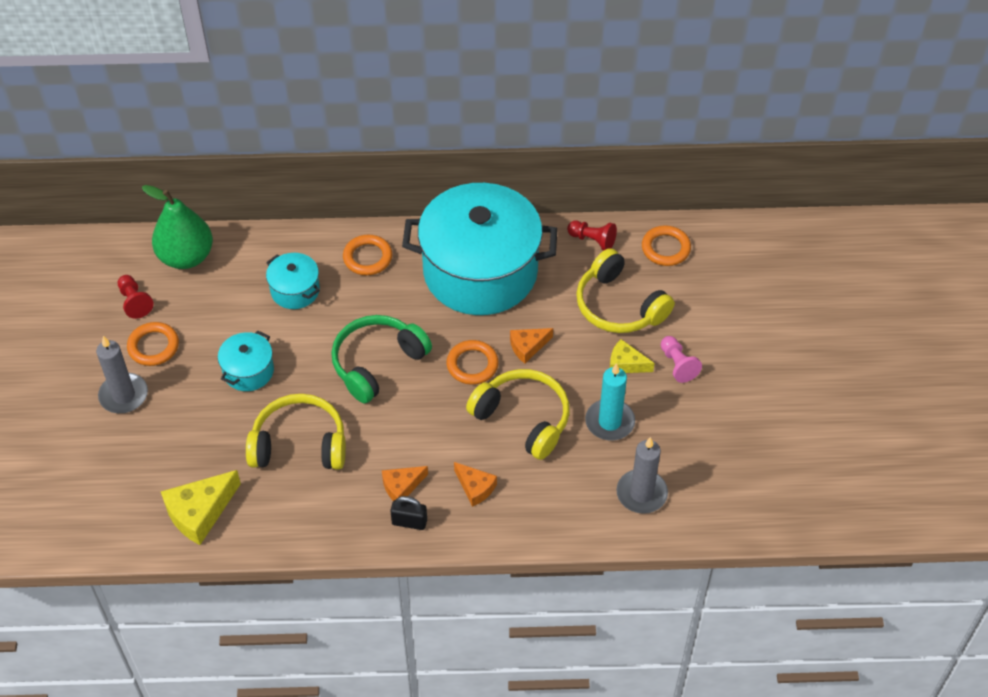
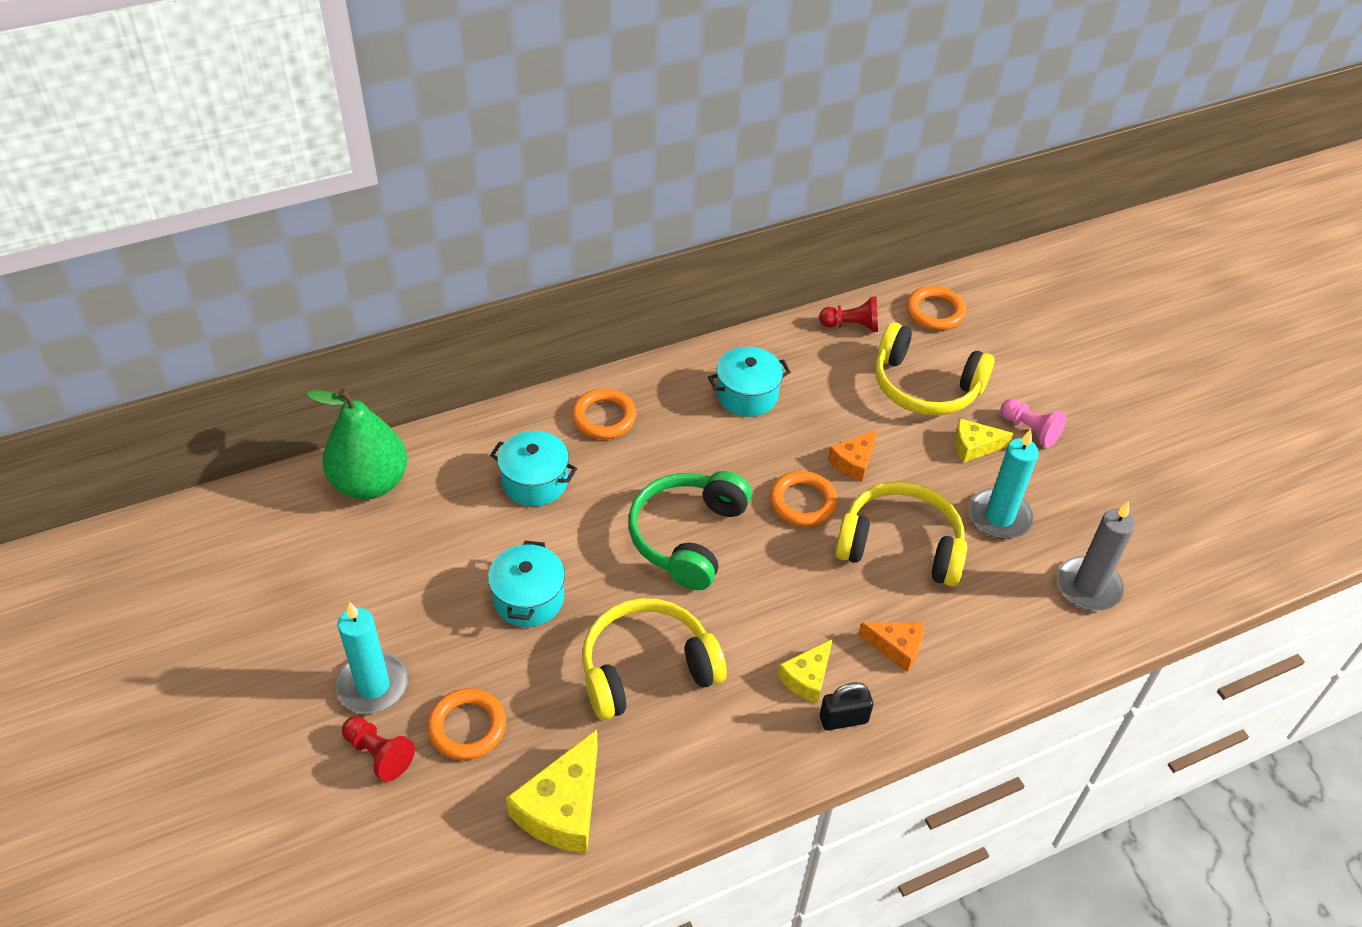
camera: 25 degrees left, 5 degrees down
grey candle [96,336,148,413] -> turquoise candle [336,602,409,714]
red pawn [118,275,154,319] -> red pawn moved to [342,716,415,782]
orange ring [127,322,179,366] -> orange ring moved to [427,688,506,760]
orange cheese [382,466,428,501] -> yellow cheese [778,639,833,703]
turquoise pot [402,183,557,315] -> turquoise pot [708,347,791,417], size x0.43

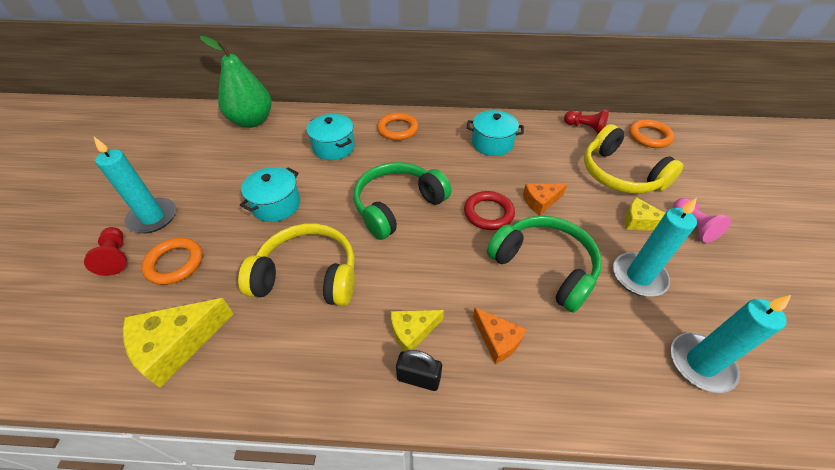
camera: 30 degrees right, 0 degrees up
orange ring [770,471,838,527] -> red ring [464,191,515,230]
yellow headphones [835,481,967,586] -> green headphones [487,216,602,313]
grey candle [1057,501,1135,611] -> turquoise candle [671,295,791,393]

